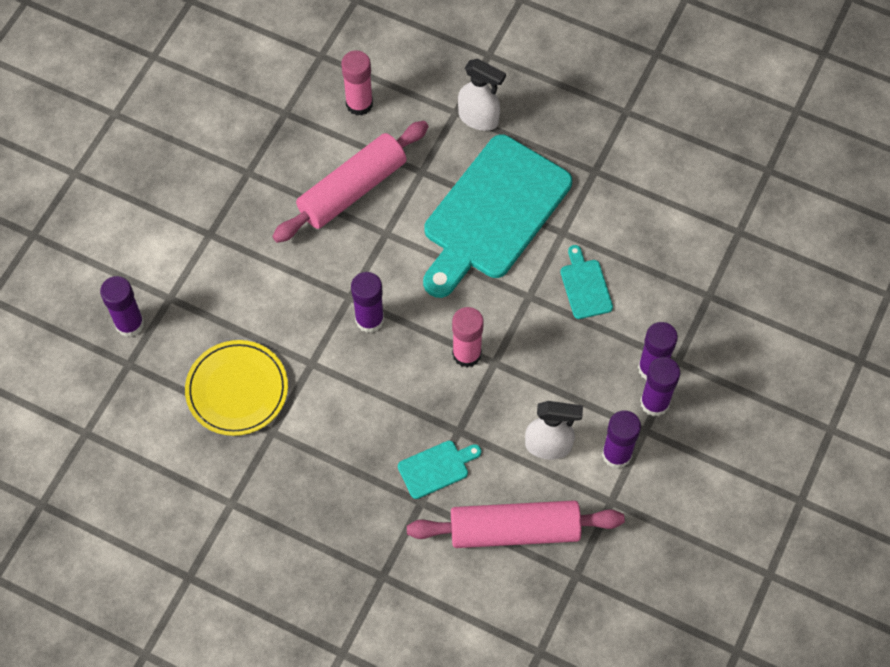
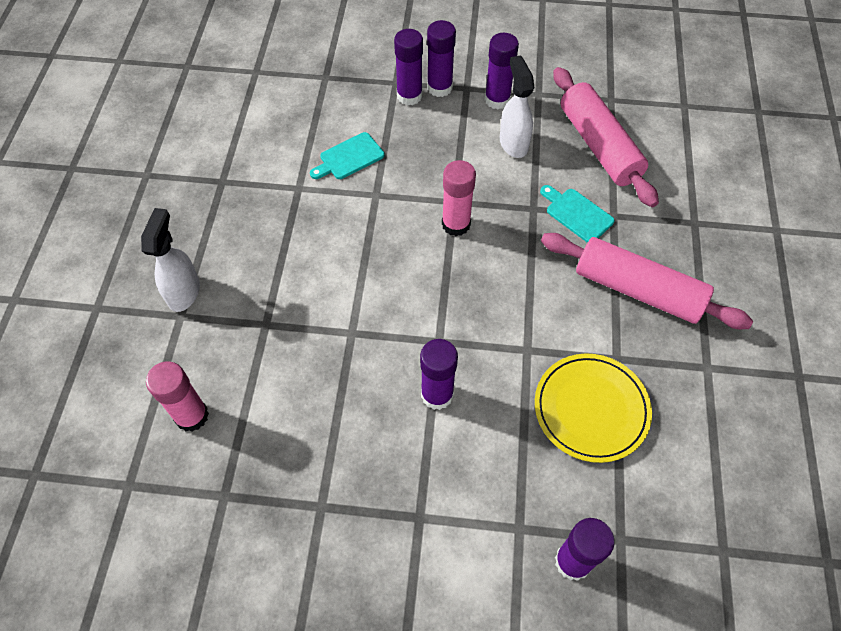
camera: 110 degrees left, 5 degrees down
pink rolling pin [272,121,429,243] -> pink rolling pin moved to [541,233,753,329]
purple glue stick [351,272,384,333] -> purple glue stick moved to [420,339,458,410]
turquoise cutting board [423,135,572,298] -> none

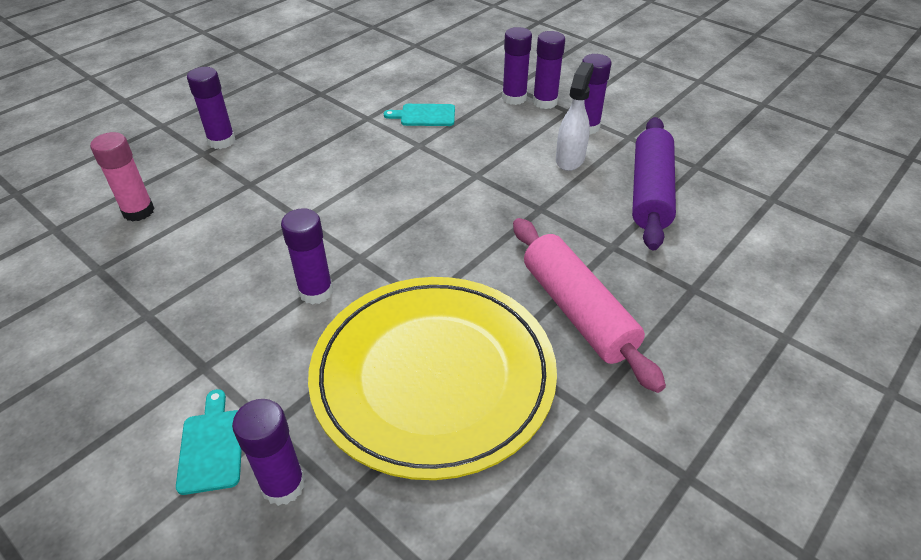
camera: 35 degrees right, 15 degrees down
white spray bottle [141,208,200,312] -> purple glue stick [187,67,236,149]
pink glue stick [442,160,476,236] -> none
yellow plate [535,353,652,463] -> yellow plate [308,277,557,480], size x1.82
turquoise cutting board [540,185,615,243] -> turquoise cutting board moved to [176,389,242,495]
pink rolling pin [553,67,659,207] -> purple rolling pin [632,117,676,250]

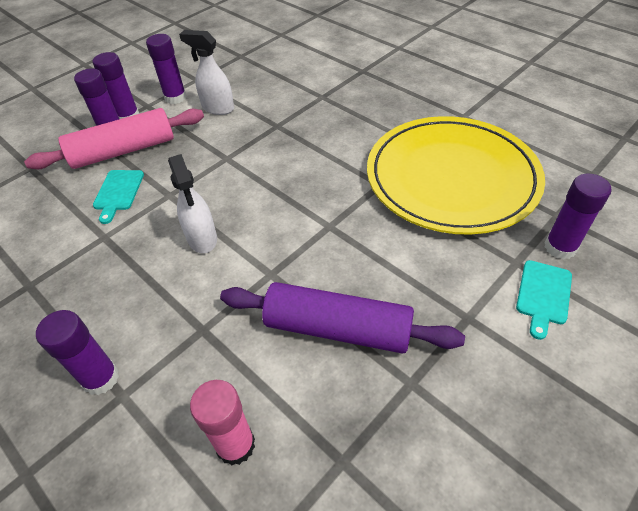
camera: 85 degrees left, 5 degrees up
turquoise cutting board [176,389,242,495] -> turquoise cutting board turned 60 degrees counterclockwise [516,260,572,340]
purple glue stick [281,208,333,305] -> none
pink rolling pin [513,218,666,393] -> pink rolling pin moved to [24,108,204,169]
purple rolling pin [632,117,676,250] -> purple rolling pin moved to [220,282,465,354]
none -> white spray bottle [168,154,217,253]

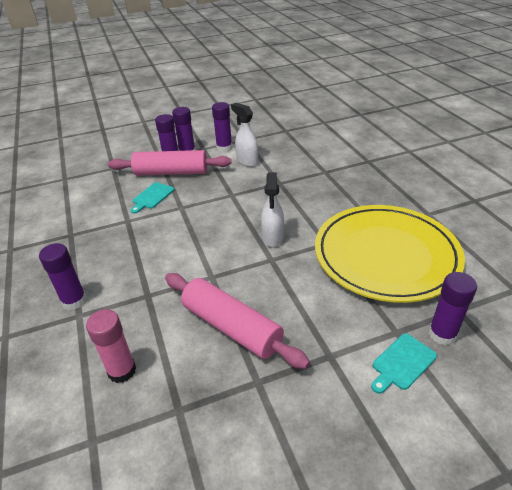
camera: 25 degrees right, 10 degrees down
white spray bottle [168,154,217,253] -> white spray bottle moved to [261,172,284,247]
purple rolling pin [220,282,465,354] -> pink rolling pin [165,273,310,369]

